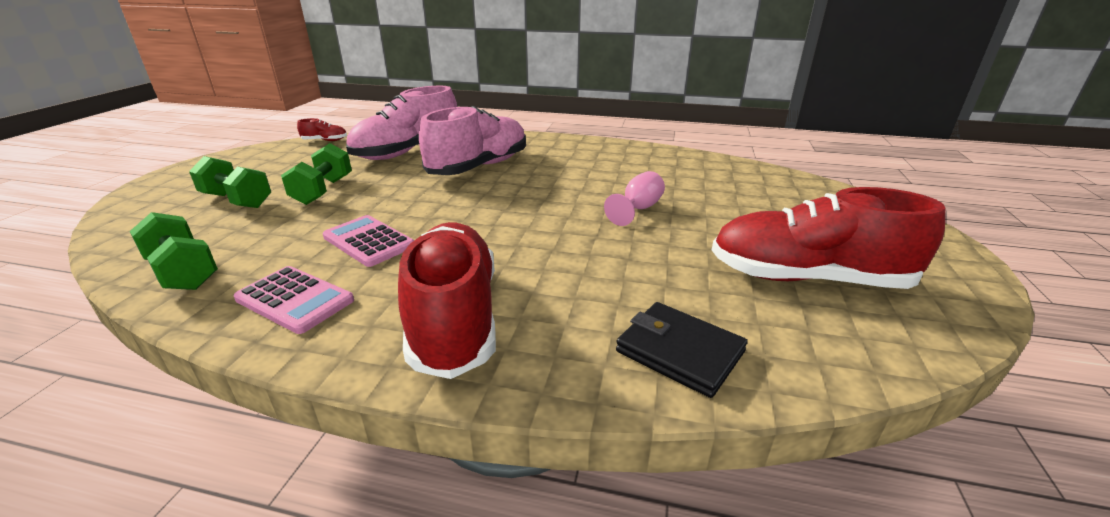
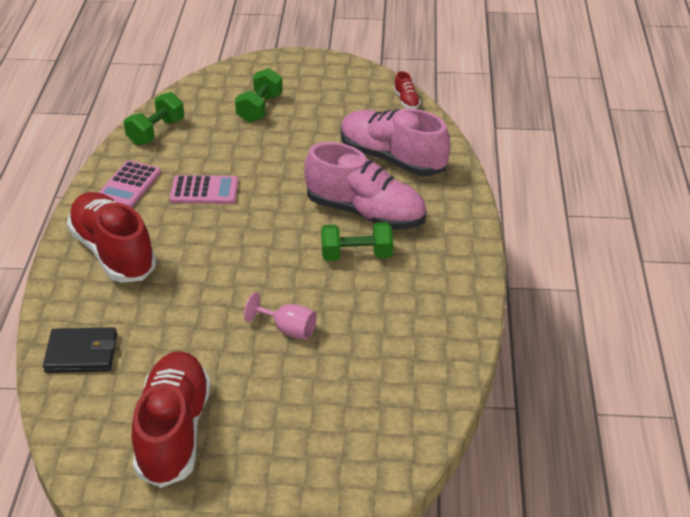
camera: 80 degrees right, 10 degrees up
green dumbbell [281,143,352,205] -> green dumbbell moved to [321,222,393,261]
pink calculator [323,215,414,267] -> pink calculator turned 60 degrees clockwise [170,175,239,204]
red shoe [398,222,496,379] -> red shoe turned 105 degrees counterclockwise [67,192,157,283]
black wallet [616,302,748,398] -> black wallet turned 60 degrees clockwise [43,327,117,373]

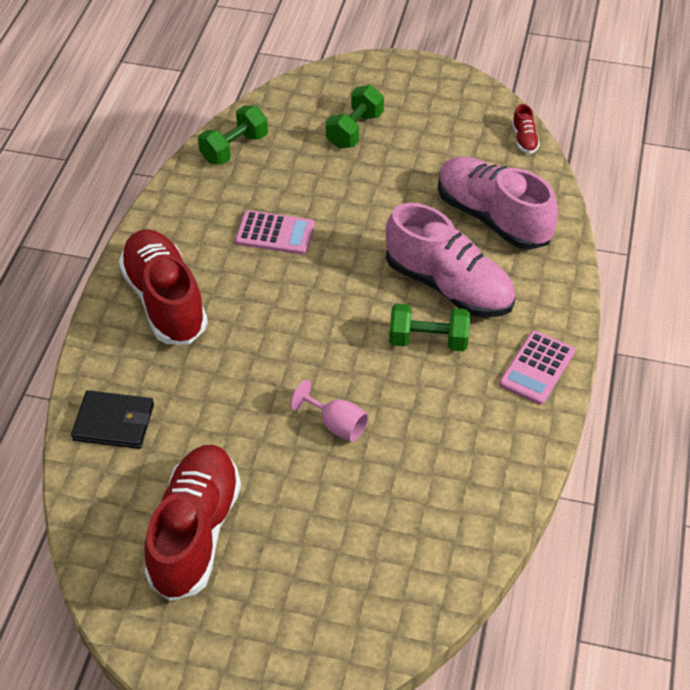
camera: 10 degrees right, 10 degrees up
pink calculator [98,160,161,208] -> pink calculator moved to [499,331,575,405]

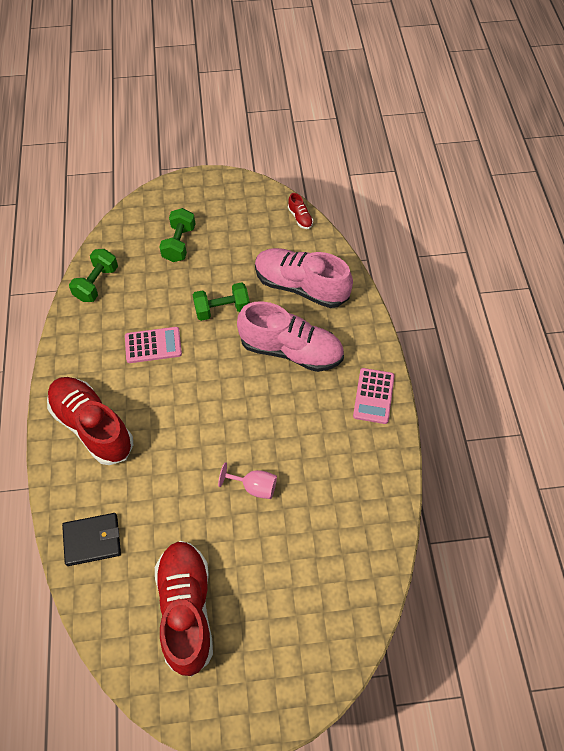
camera: 20 degrees left, 10 degrees up
green dumbbell [389,304,470,351] -> green dumbbell moved to [193,282,250,321]

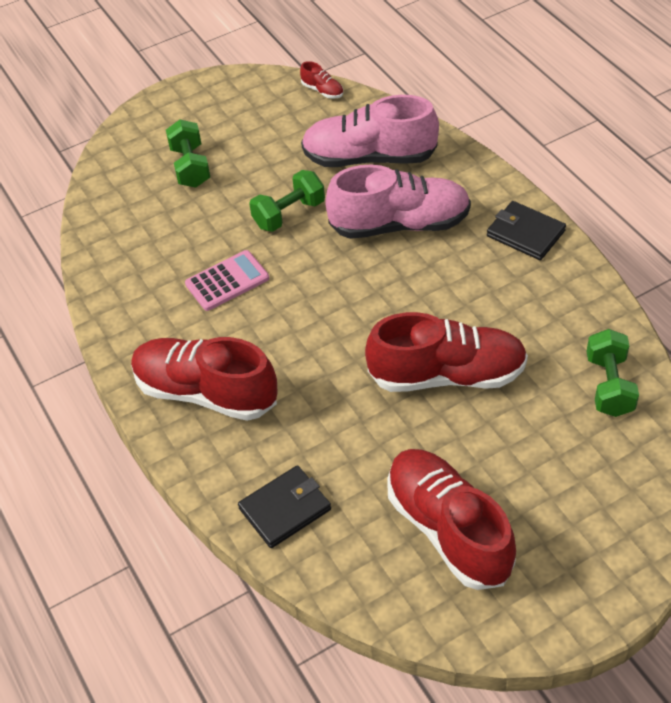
camera: 20 degrees left, 10 degrees down
green dumbbell [69,249,118,302] -> green dumbbell moved to [587,329,639,417]
pink goblet [218,462,277,499] -> red shoe [365,312,528,392]
pink calculator [353,368,395,424] -> black wallet [487,201,566,260]

